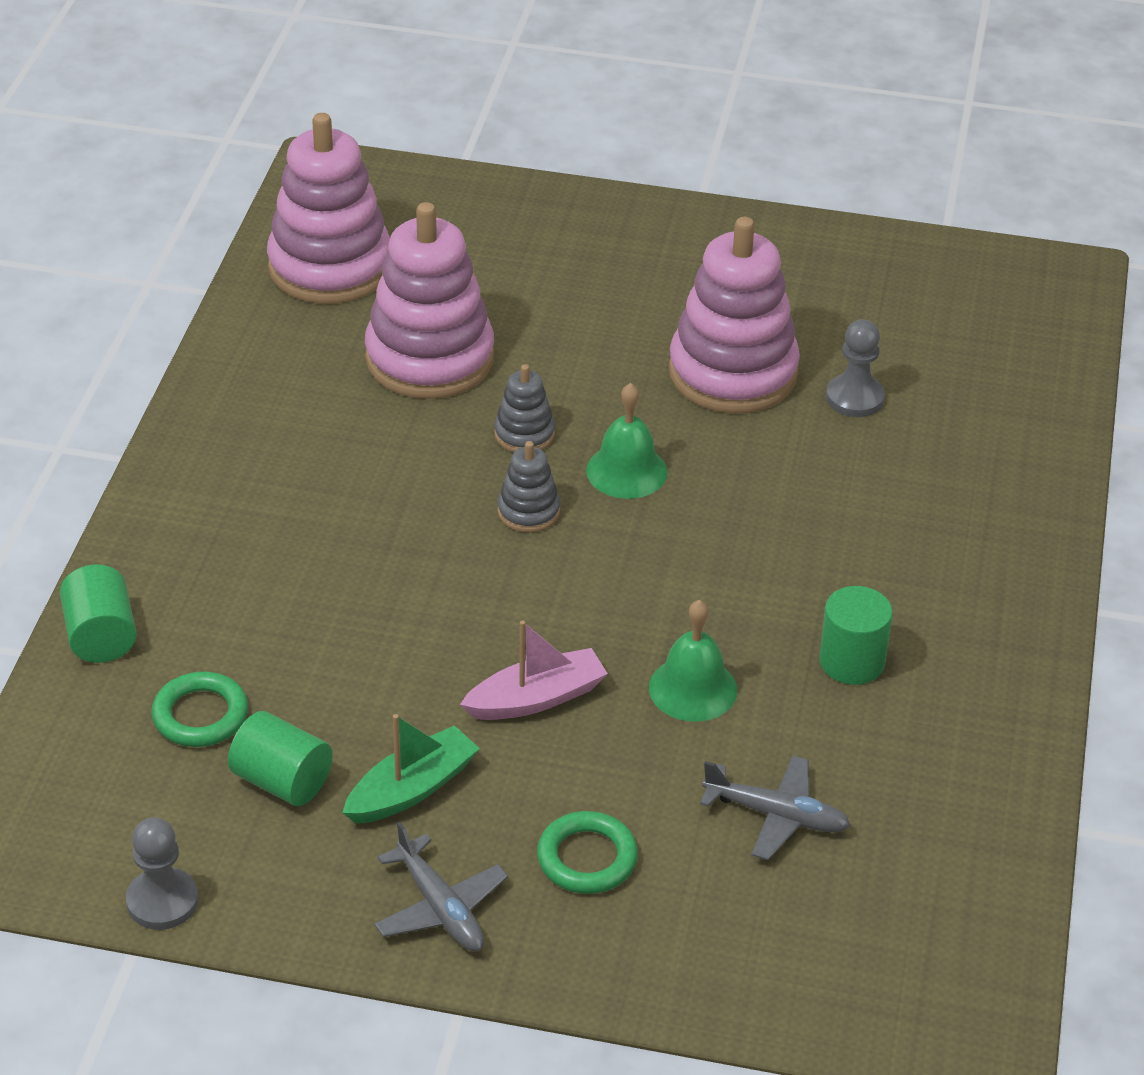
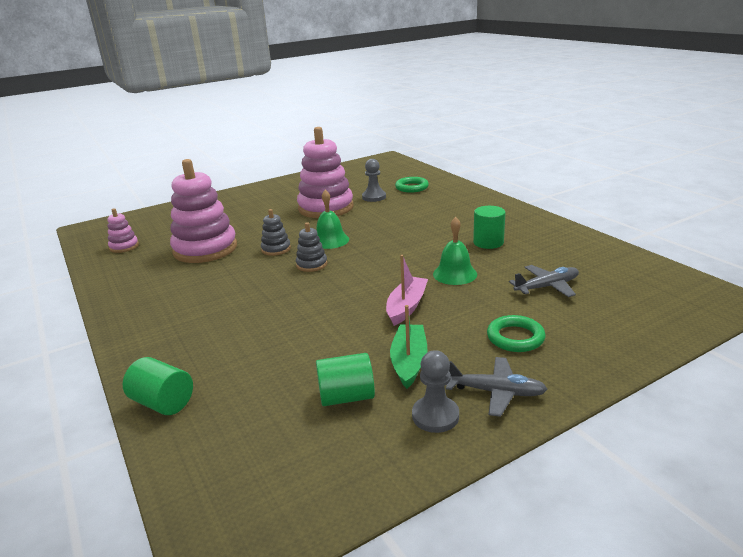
camera: 40 degrees left, 15 degrees down
grey pawn [126,817,199,930] -> grey pawn moved to [412,350,459,433]
green ring [152,672,248,747] -> green ring moved to [395,177,429,193]
pink stacking toy [267,113,390,304] -> pink stacking toy [107,208,139,253], size x0.46

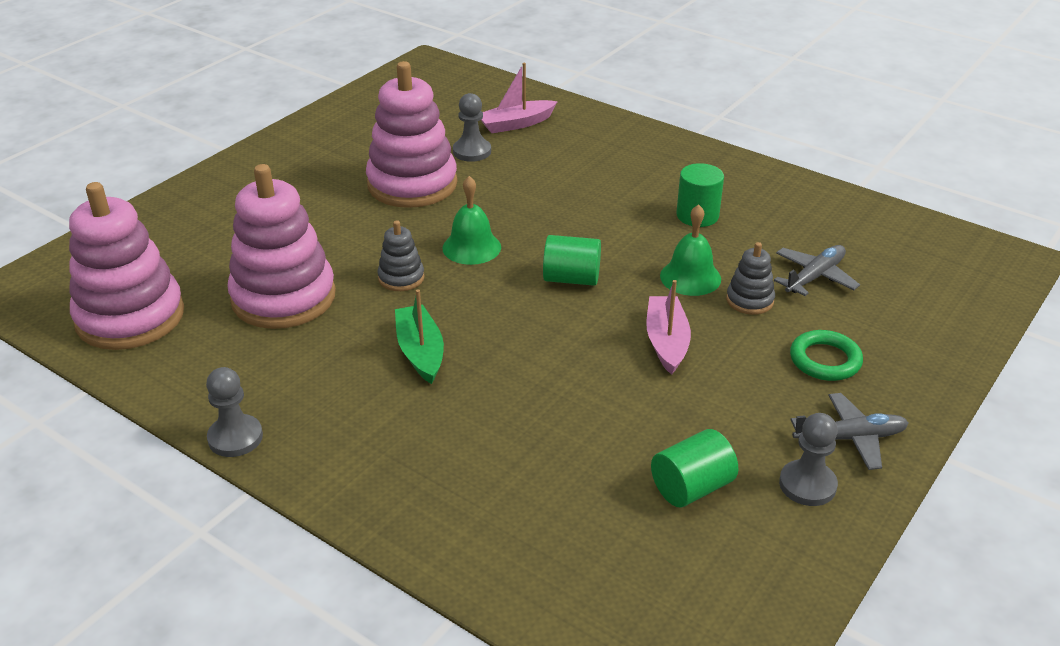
camera: 25 degrees left, 10 degrees up
pink stacking toy [107,208,139,253] -> pink stacking toy [69,182,184,350], size x2.19
green cylinder [123,357,193,415] -> green cylinder moved to [543,235,601,286]
grey stacking toy [296,222,327,272] -> grey stacking toy moved to [726,242,775,315]
green boat [390,305,427,389] -> green boat moved to [395,289,444,384]
green ring [395,177,429,193] -> pink boat [481,63,558,133]
none -> grey pawn [206,367,263,457]

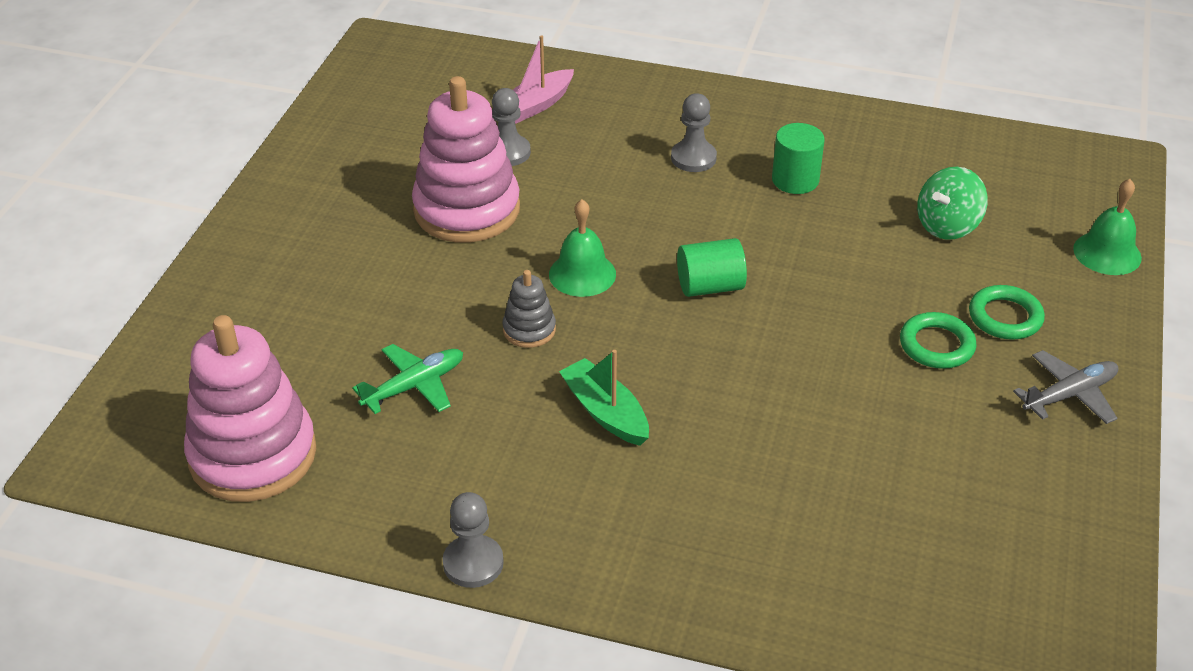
camera: 20 degrees left, 5 degrees up
pink stacking toy [227,164,336,329] -> green plane [352,344,463,414]
pink boat [646,280,691,375] -> none
green cylinder [651,429,738,507] -> none
green bell [660,204,721,296] -> green bell moved to [1073,179,1142,275]
grey stacking toy [726,242,775,315] -> none
grey plane [774,245,860,296] -> green spinning top [917,167,988,240]
grey pawn [779,413,838,506] -> grey pawn moved to [671,93,717,172]
none -> green ring [900,312,977,369]

